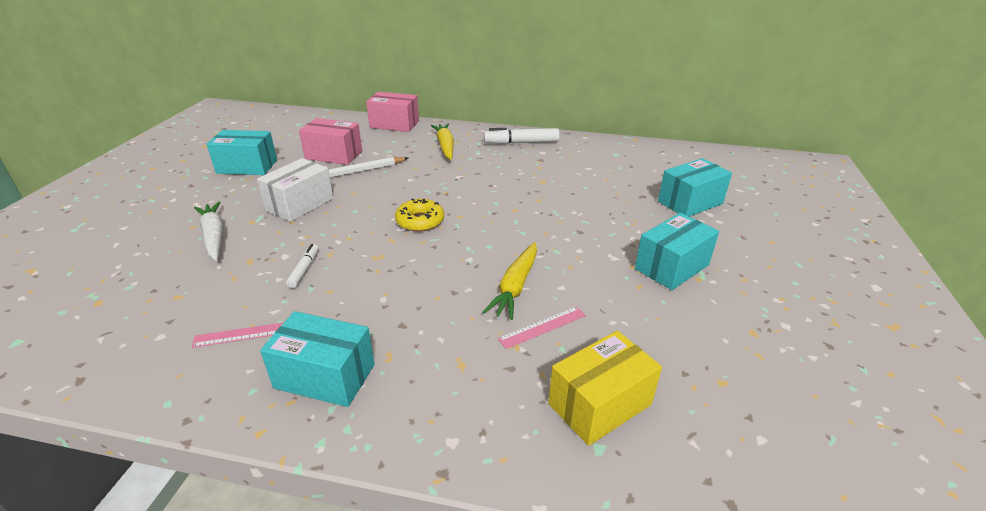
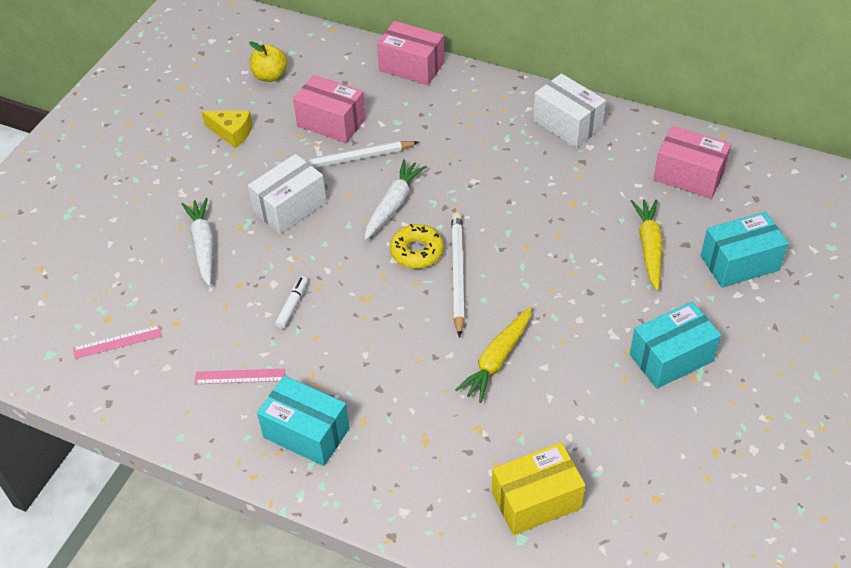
camera: 15 degrees right, 15 degrees up
turquoise box [207,130,277,175] -> yellow cheese [201,111,253,148]
yellow carrot [431,124,454,160] -> yellow carrot moved to [631,199,663,290]
white marker [484,128,560,144] -> white box [533,73,606,148]
pink ruler [498,306,586,349] -> pink ruler moved to [73,325,162,359]
none -> yellow apple [249,41,287,82]
none -> white carrot [365,159,427,240]
none -> white pencil [451,212,465,338]
none -> pink box [653,126,731,199]

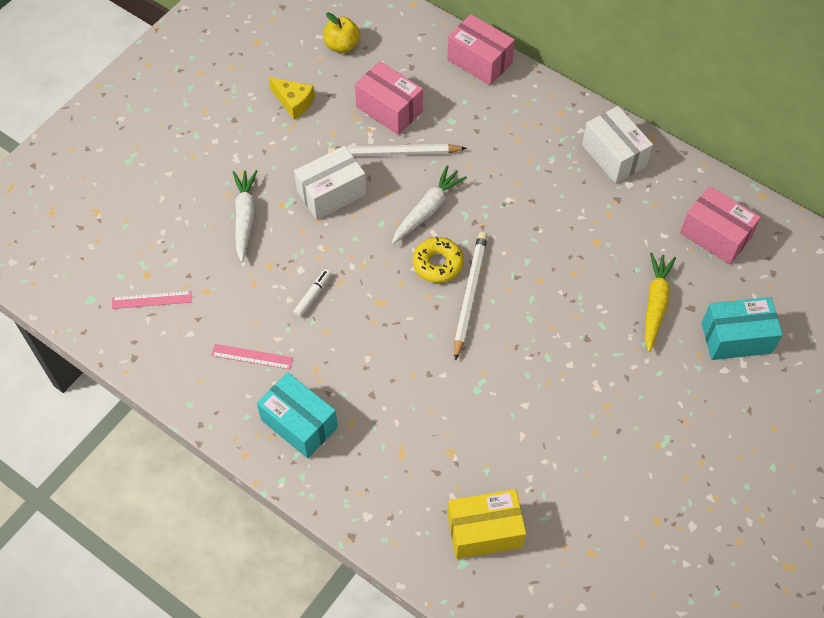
camera: 10 degrees right, 10 degrees up
yellow carrot [455,306,532,403] -> none
turquoise box [630,302,721,389] -> none

